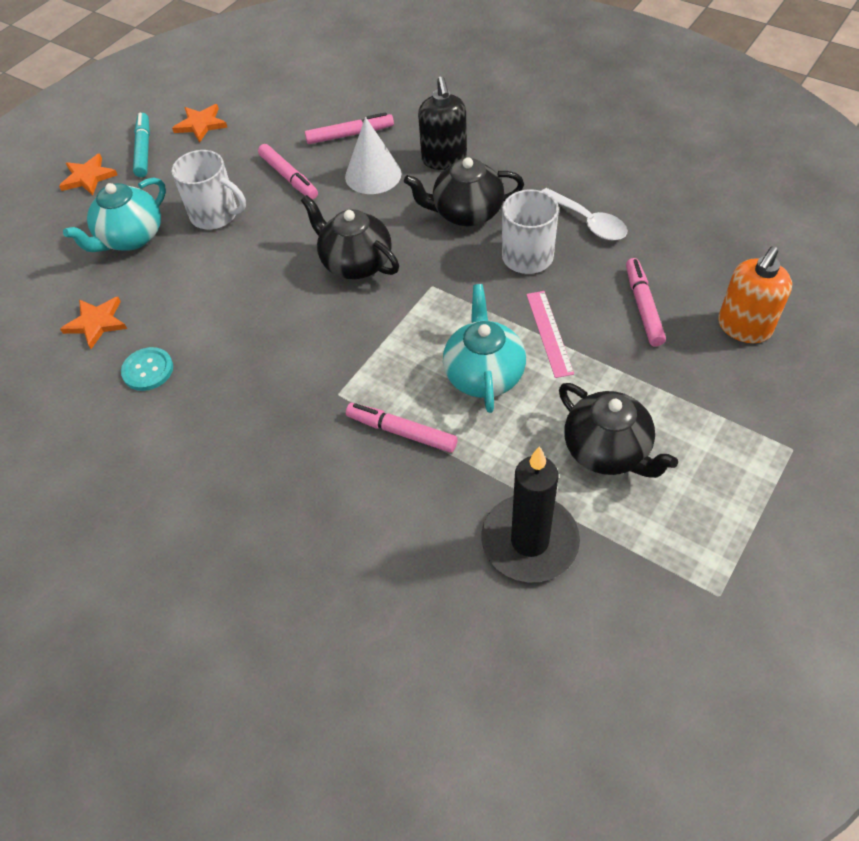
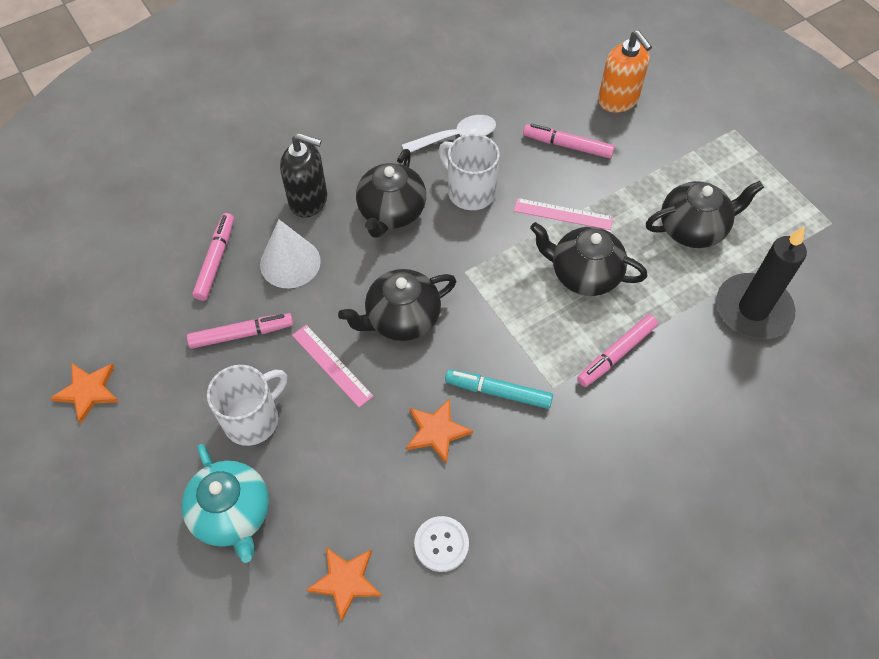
camera: 70 degrees left, 5 degrees up
orange star [59,153,117,195] -> orange star moved to [406,399,473,464]
turquoise button [121,347,173,391] -> white button [414,516,469,572]
turquoise marker [133,113,150,177] -> turquoise marker moved to [445,370,553,409]
turquoise teapot [443,284,526,413] -> black teapot [530,222,647,296]
none -> pink ruler [292,325,373,407]

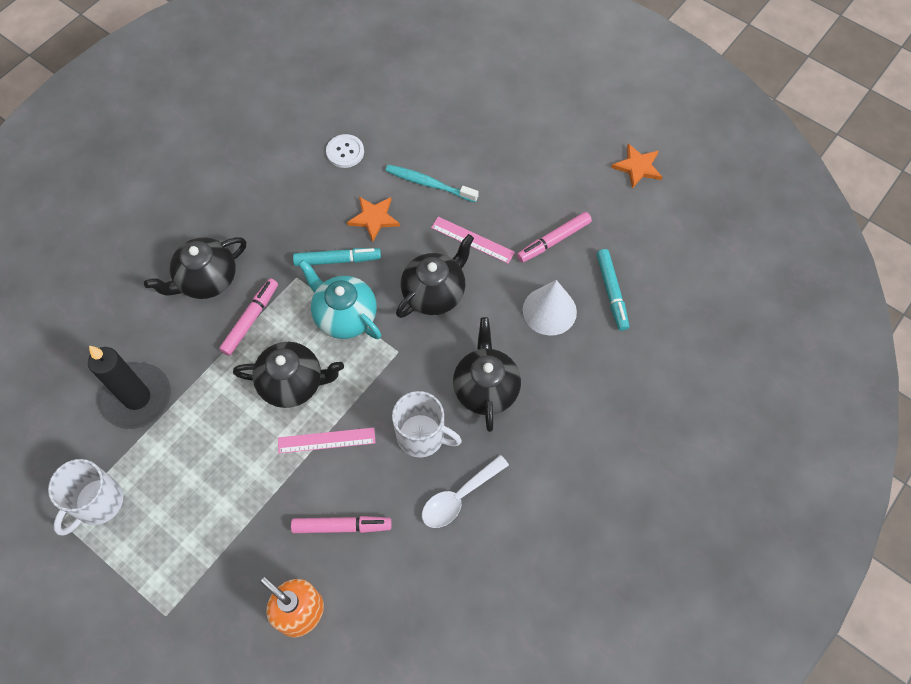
camera: 160 degrees right, 5 degrees up
turquoise teapot [182,444,269,563] -> turquoise teapot moved to [298,260,381,339]
pink marker [192,213,234,301] -> turquoise marker [596,249,629,331]
white mug [207,365,287,446] -> white mug moved to [48,459,123,535]
black soap dispenser [280,133,327,218] -> none
orange star [306,547,382,622] -> none
black teapot [646,181,764,248] -> black teapot moved to [144,237,246,299]
none -> turquoise toothbrush [385,165,479,203]

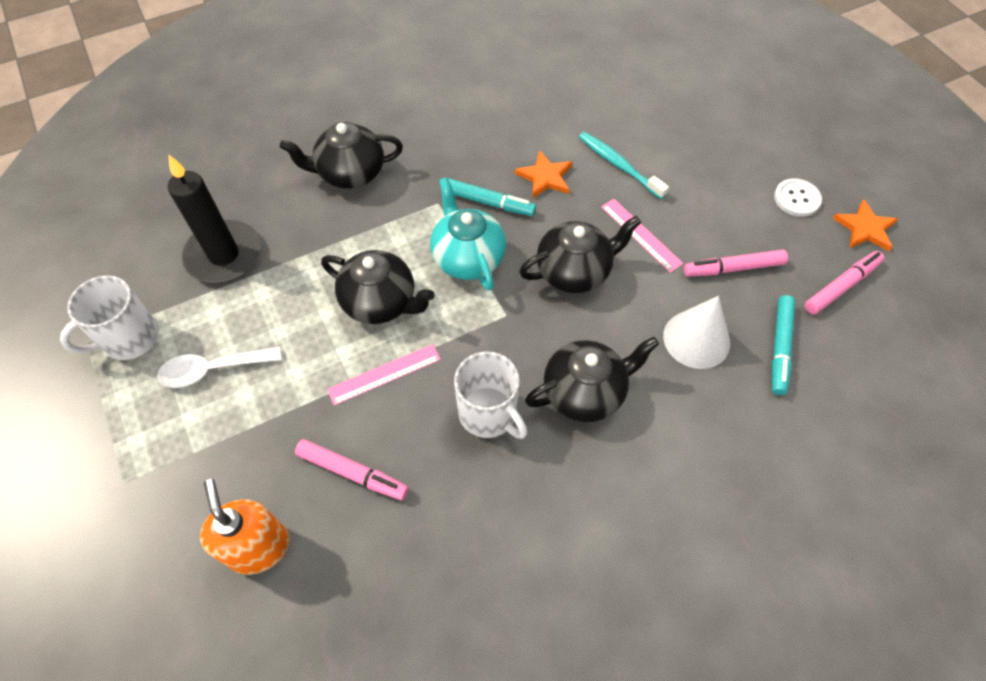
camera: 25 degrees right, 5 degrees down
pink marker [219,279,278,356] -> pink marker moved to [804,251,884,315]
pink ruler [278,428,376,453] -> pink ruler turned 45 degrees counterclockwise [327,344,441,405]
white button [326,134,364,168] -> white button moved to [774,178,822,217]
white spoon [422,455,509,528] -> white spoon moved to [157,346,281,388]
black teapot [453,317,521,432] -> black teapot turned 45 degrees clockwise [525,337,659,422]

